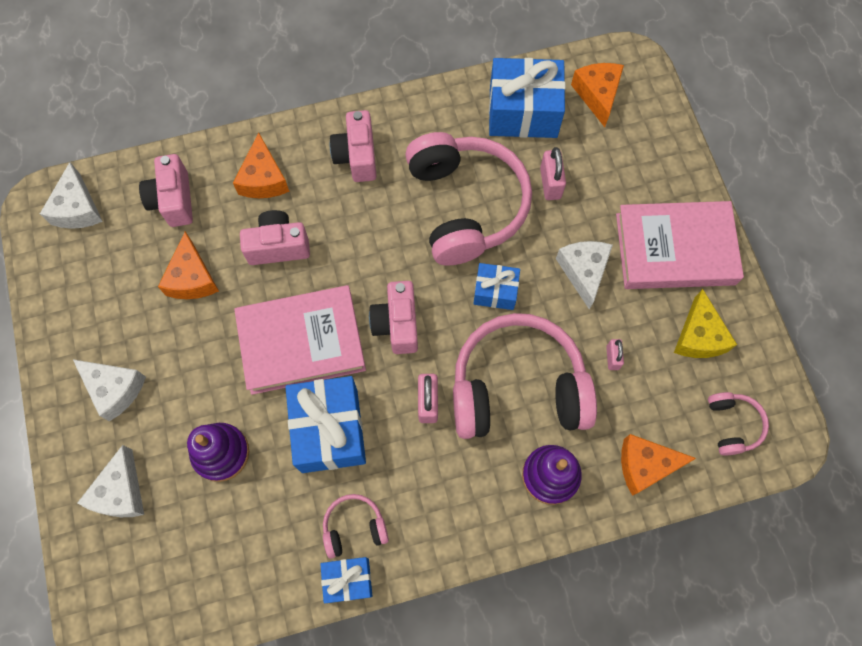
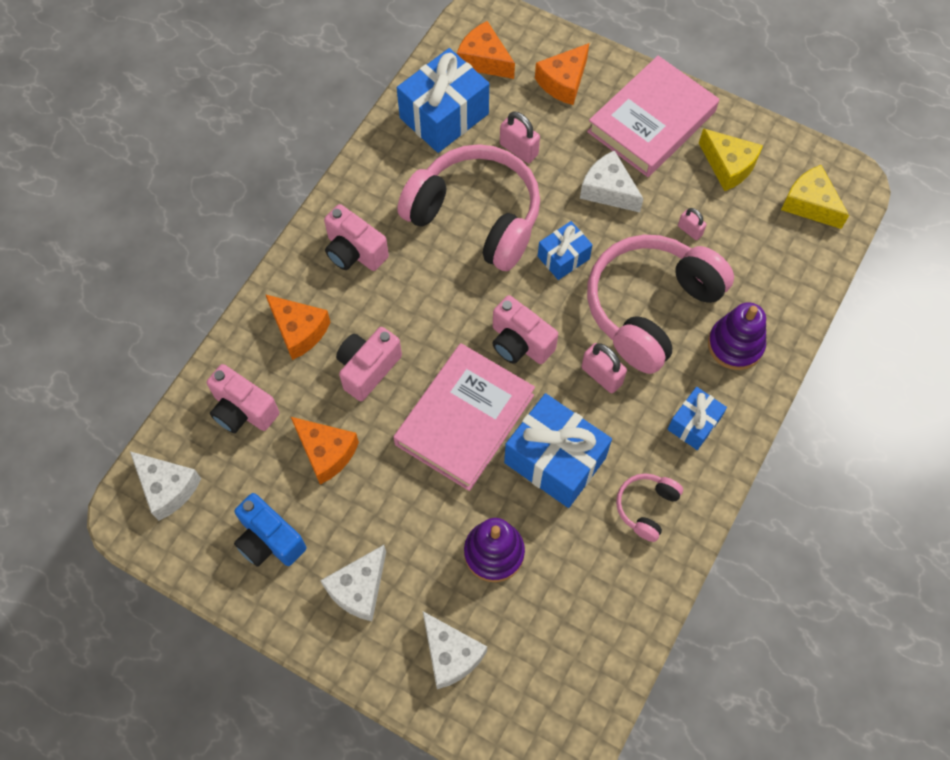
camera: 45 degrees left, 5 degrees down
white cheese [73,359,146,421] -> white cheese turned 135 degrees clockwise [320,545,386,621]
blue gift [320,557,373,603] -> blue gift moved to [667,387,727,450]
orange cheese [621,434,696,496] -> orange cheese moved to [535,43,589,105]
pink headphones [708,392,769,456] -> yellow cheese [781,165,849,229]
none -> blue camera [234,493,307,567]

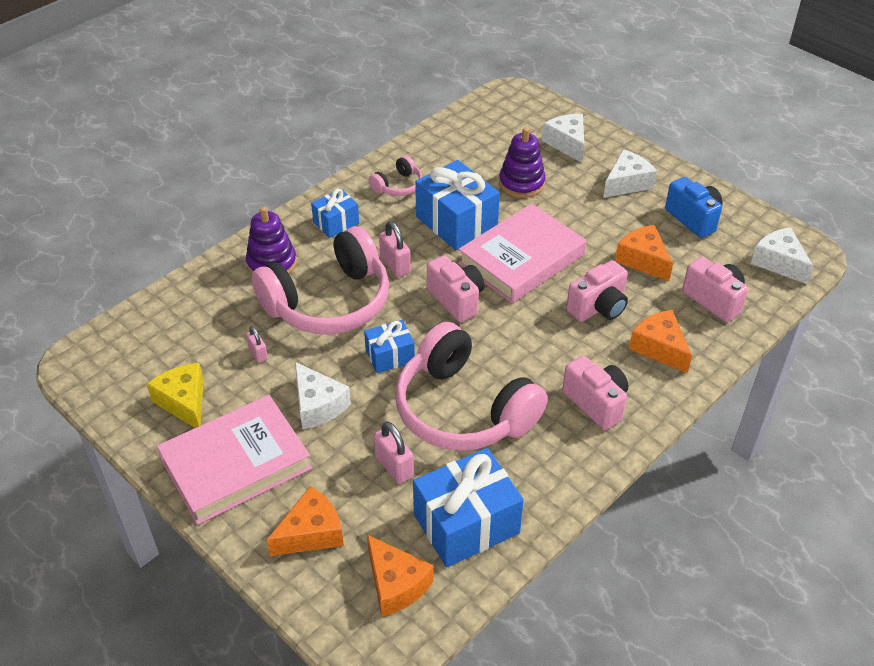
camera: 165 degrees left, 20 degrees down
yellow cheese [781,165,849,229] -> none

